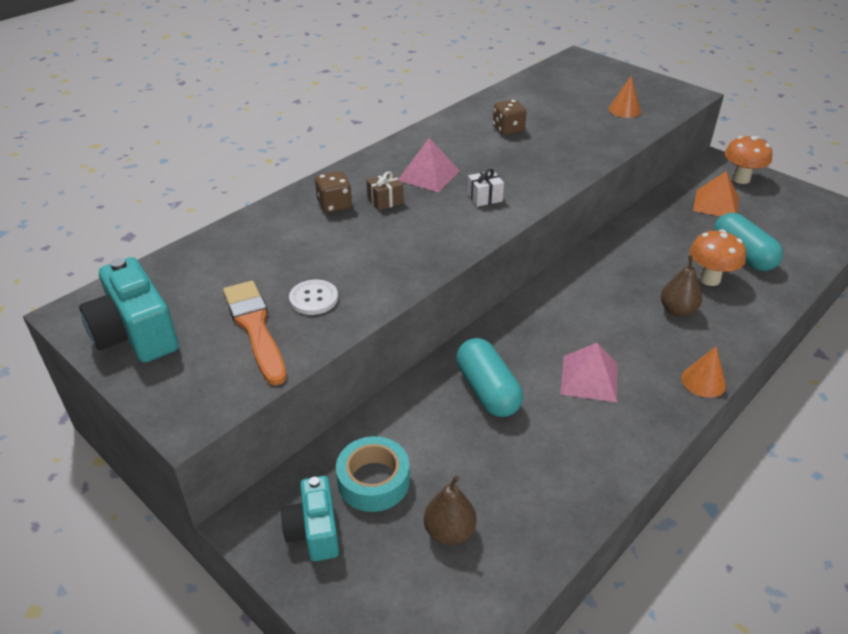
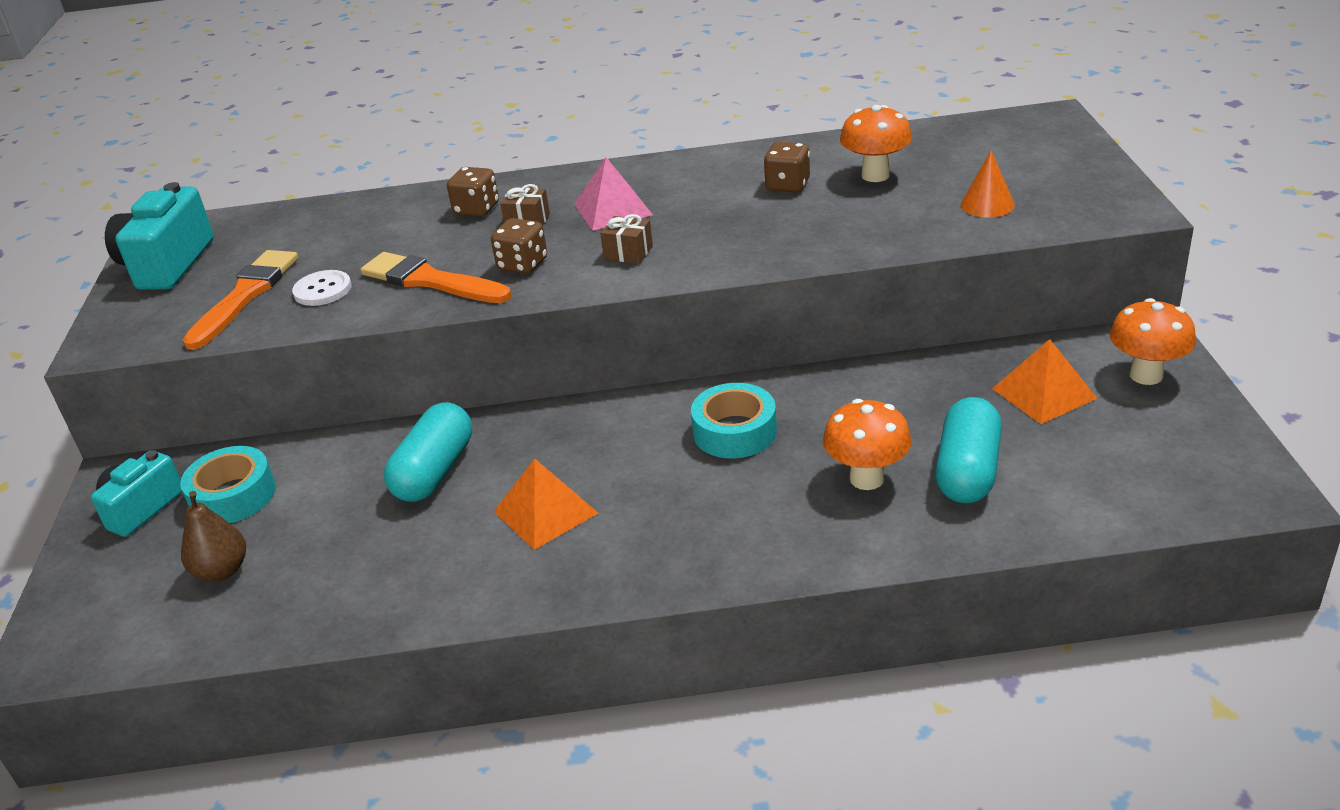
camera: 45 degrees right, 5 degrees down
white gift [467,169,504,207] -> brown gift [600,214,653,264]
pink pyramid [561,343,617,402] -> orange pyramid [493,459,598,550]
brown pear [661,255,702,317] -> none
orange cone [682,346,726,398] -> none
none -> orange brush [360,252,511,303]
none -> brown dice [491,218,547,274]
none -> turquoise tape [691,383,777,458]
none -> orange mushroom [840,105,912,182]

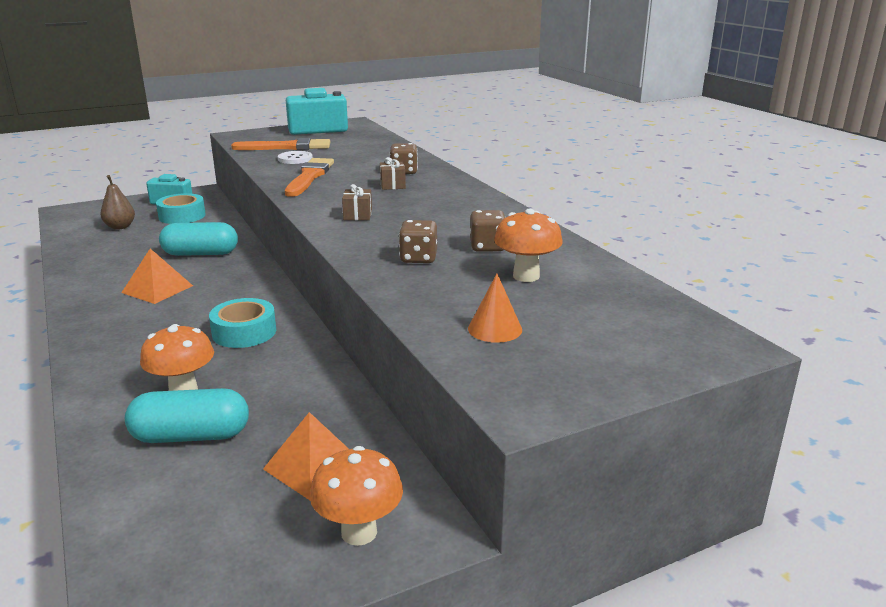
camera: 65 degrees right, 10 degrees down
brown dice [491,218,547,274] -> brown dice moved to [399,220,437,263]
pink pyramid [574,157,653,231] -> none

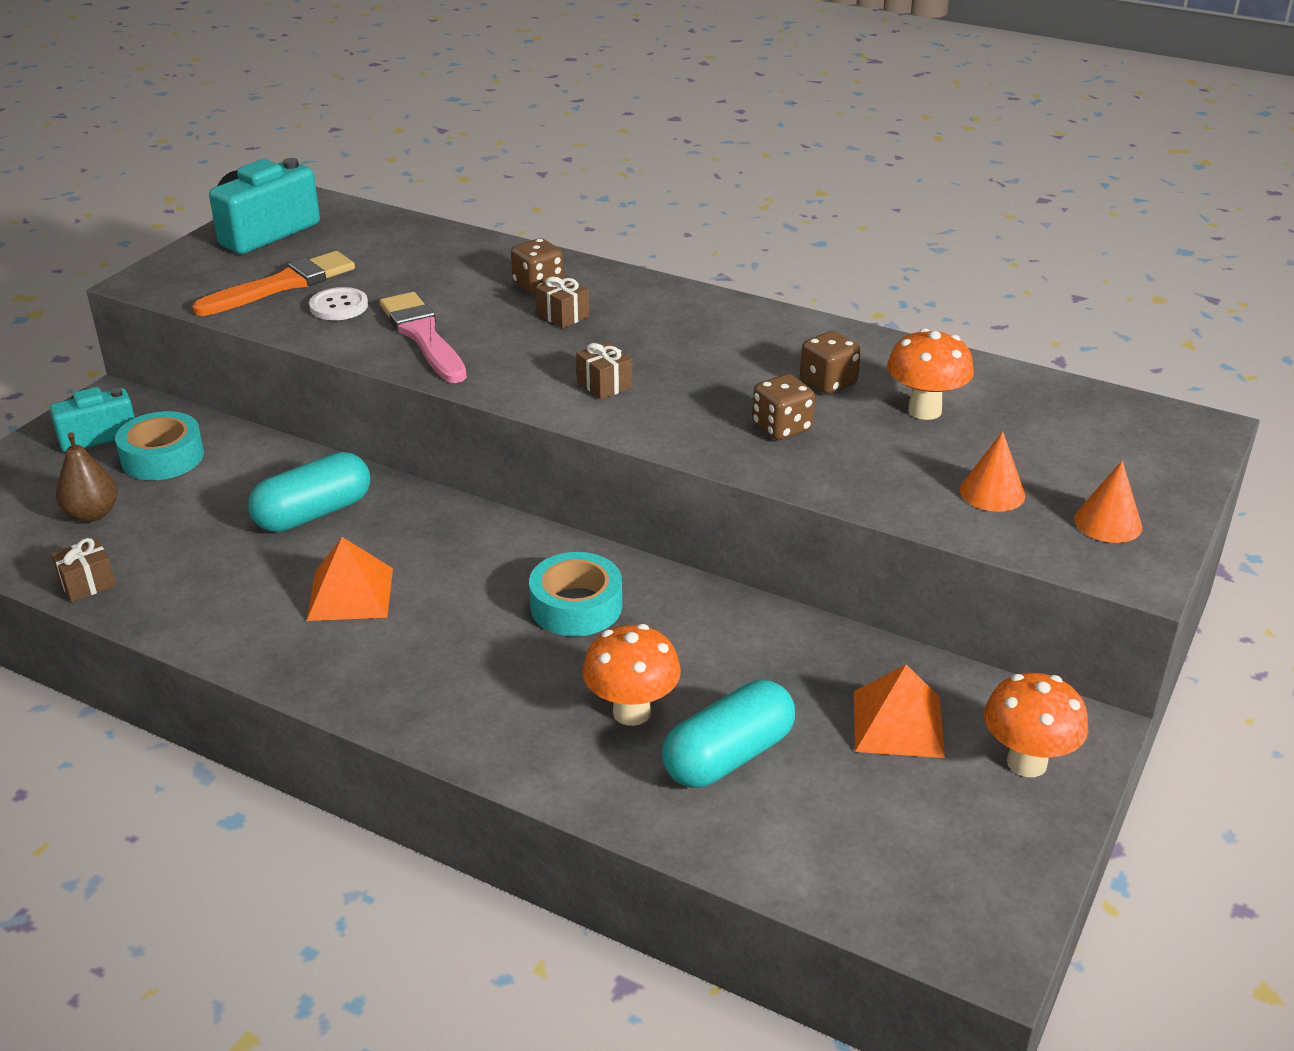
camera: 35 degrees left, 10 degrees up
orange brush [285,158,334,197] -> pink brush [380,292,467,383]
none -> brown gift [51,538,116,602]
none -> orange cone [1074,461,1142,543]

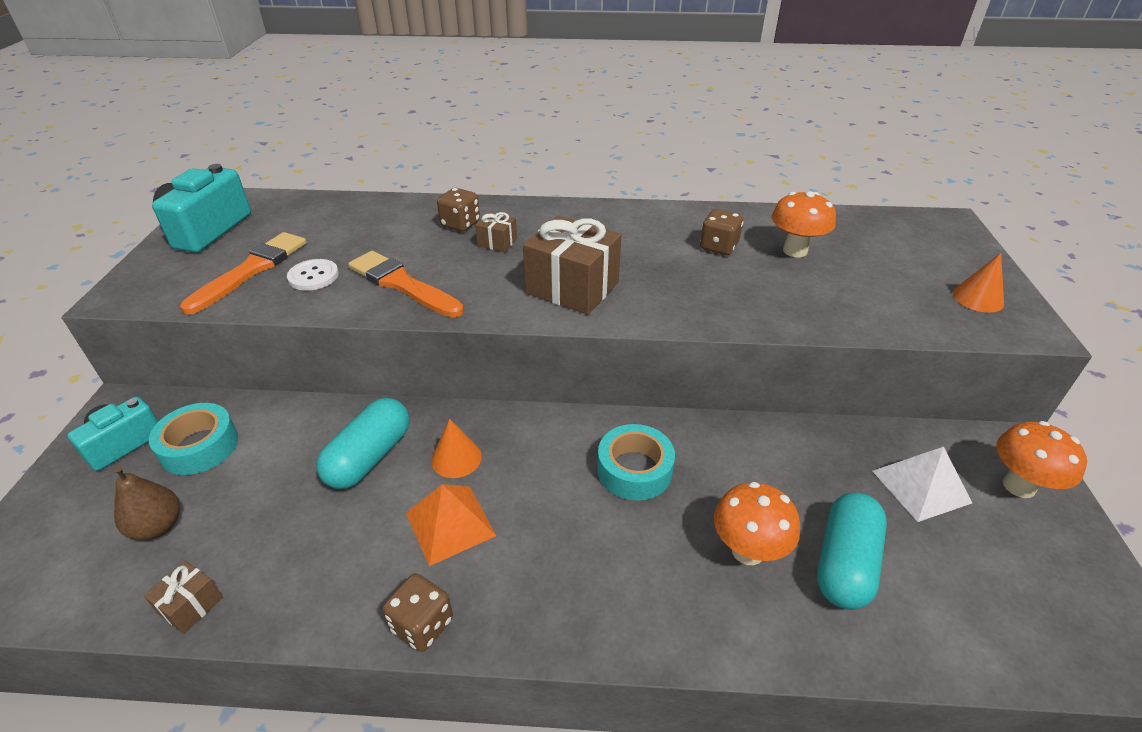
camera: 25 degrees left, 5 degrees up
pink brush [380,292,467,383] -> orange brush [348,251,464,318]
brown gift [576,342,632,399] -> brown gift [523,216,621,315], size x2.12
brown dice [752,374,815,440] -> brown dice moved to [383,573,453,652]
orange pyramid [854,664,945,758] -> white pyramid [872,447,972,522]
orange cone [960,431,1025,512] -> orange cone moved to [431,419,482,478]

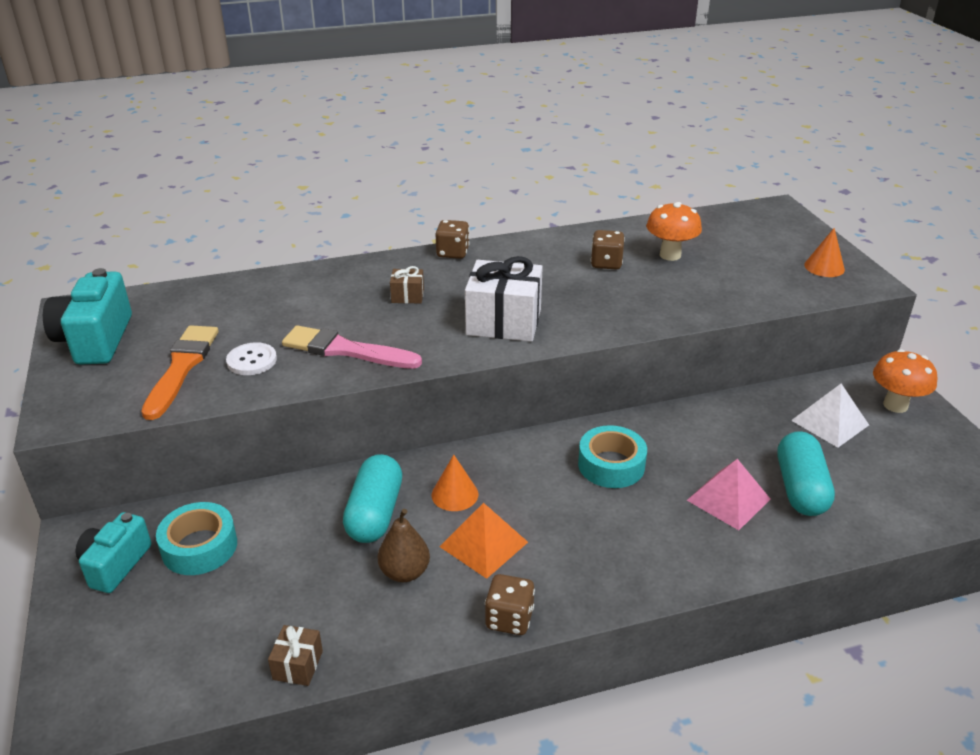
camera: 20 degrees left, 5 degrees down
brown pear [114,466,180,540] -> brown pear moved to [378,509,430,582]
orange brush [348,251,464,318] -> pink brush [282,325,422,369]
brown dice [437,188,480,232] -> brown dice moved to [436,220,470,259]
brown gift [523,216,621,315] -> white gift [465,256,543,342]
orange mushroom [714,482,800,565] -> pink pyramid [687,459,770,530]

